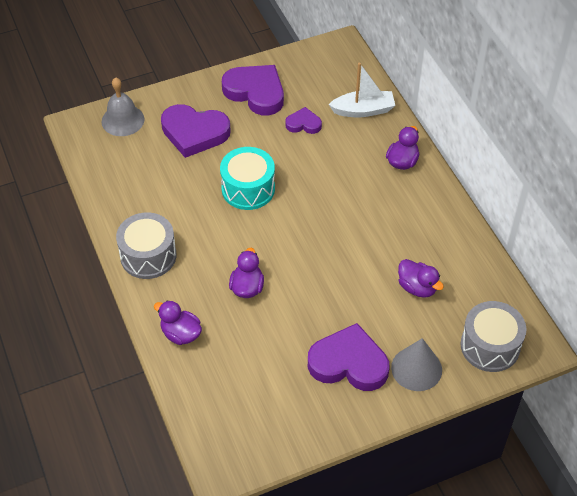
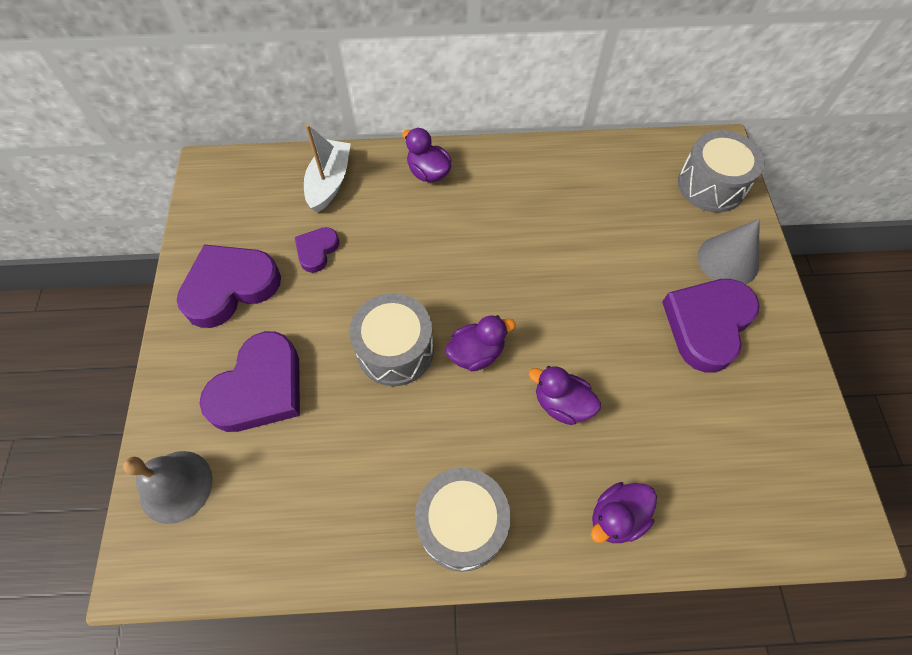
camera: 70 degrees left, 10 degrees up
turquoise drum [220,147,275,210] -> grey drum [349,293,434,386]
purple duck [398,259,444,298] -> purple duck moved to [445,315,516,371]

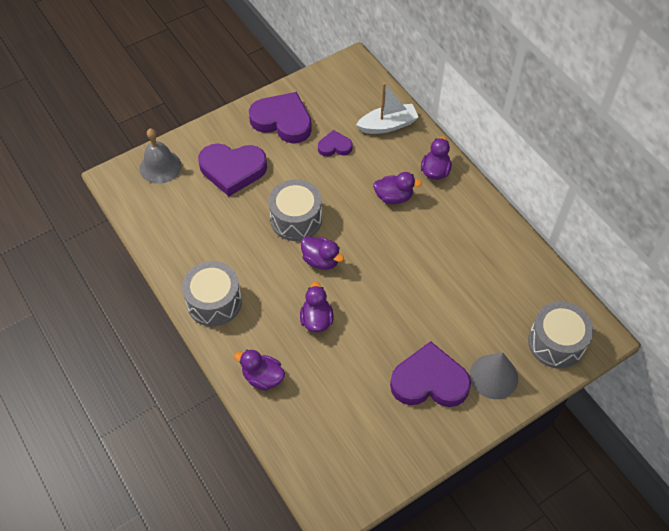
camera: 60 degrees right, 5 degrees down
none -> purple duck [373,172,422,204]

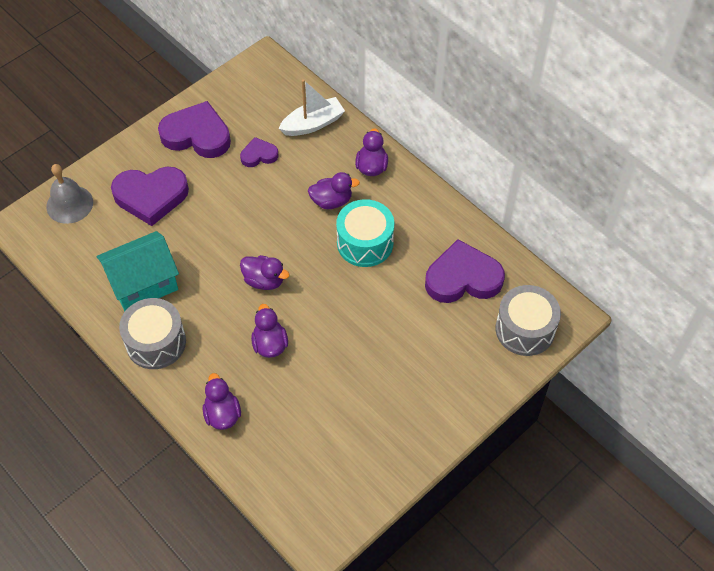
camera: 10 degrees left, 0 degrees up
purple duck [234,349,285,391] -> purple duck turned 60 degrees clockwise [203,373,241,430]
grey drum [268,179,322,241] -> none
purple heart [390,341,471,407] -> purple heart moved to [425,239,505,303]
grey cone [469,352,518,399] -> none
none -> turquoise house [97,231,179,311]
none -> turquoise drum [336,199,394,267]

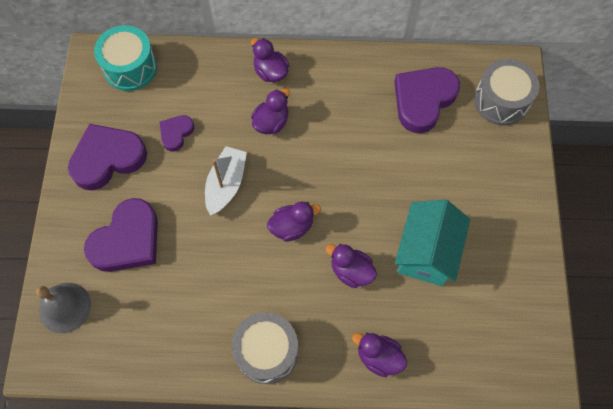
camera: 45 degrees left, 10 degrees up
turquoise house [97,231,179,311] -> turquoise house moved to [395,199,470,286]
white boat [278,79,345,136] -> white boat moved to [205,146,247,216]
turquoise drum [336,199,394,267] -> turquoise drum moved to [94,25,157,91]

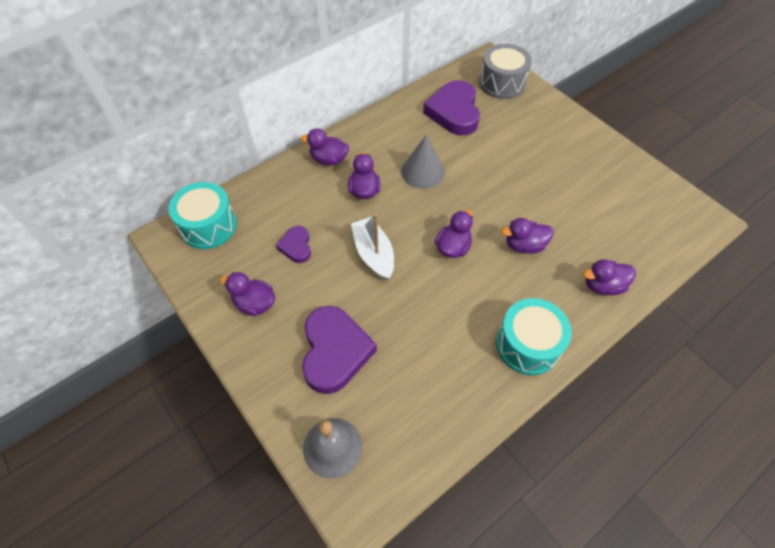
camera: 40 degrees left, 10 degrees down
purple heart [68,124,147,190] -> purple duck [220,272,275,316]
grey drum [232,312,298,384] -> turquoise drum [496,298,572,375]
turquoise house [395,199,470,286] -> none
none -> grey cone [401,135,445,189]

